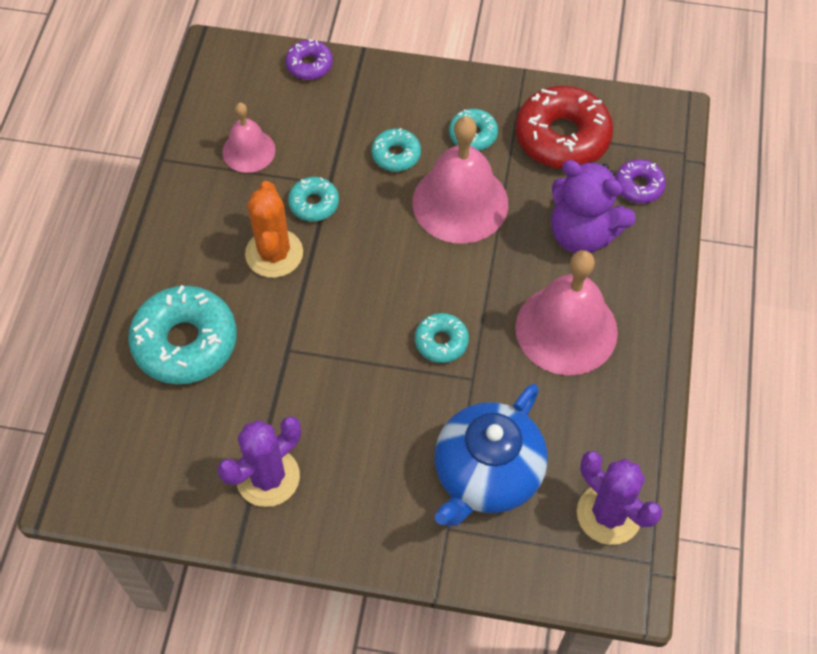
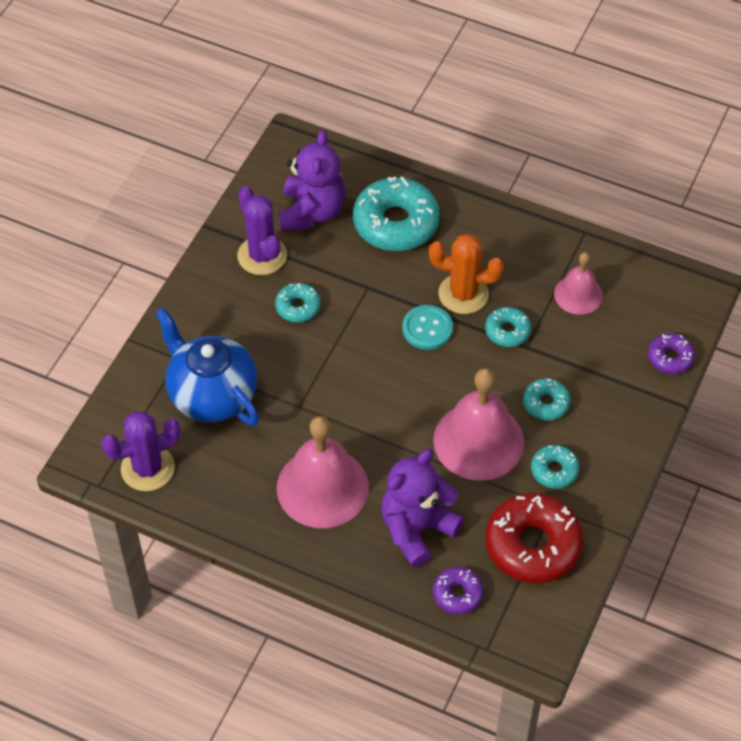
camera: 105 degrees right, 5 degrees down
turquoise donut [415,313,469,363] -> turquoise donut moved to [275,283,321,322]
none -> purple teddy bear [279,130,345,231]
none -> turquoise button [402,305,453,350]

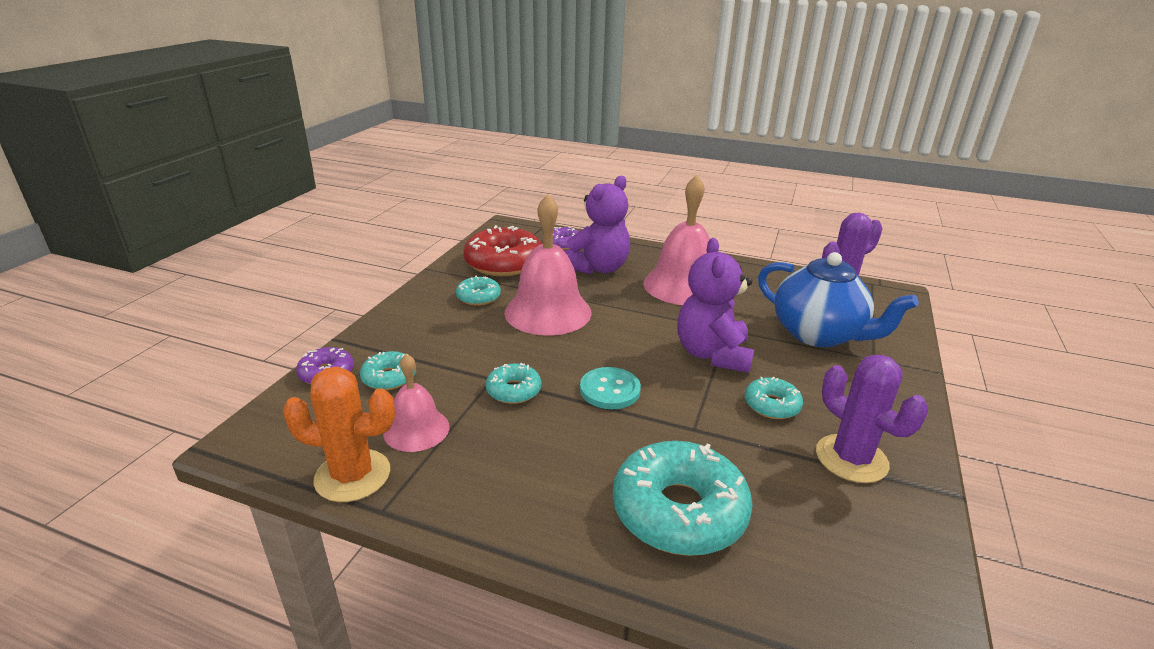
camera: 175 degrees right, 25 degrees down
purple teddy bear [279,130,345,231] -> purple teddy bear moved to [677,238,754,373]
orange cactus [429,234,504,314] -> orange cactus moved to [283,367,395,502]
turquoise donut [523,378,570,421] -> turquoise donut moved to [360,351,416,390]

